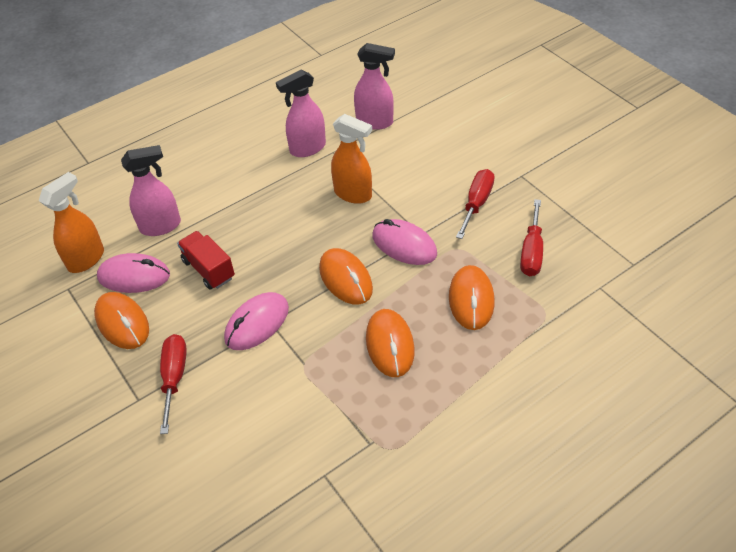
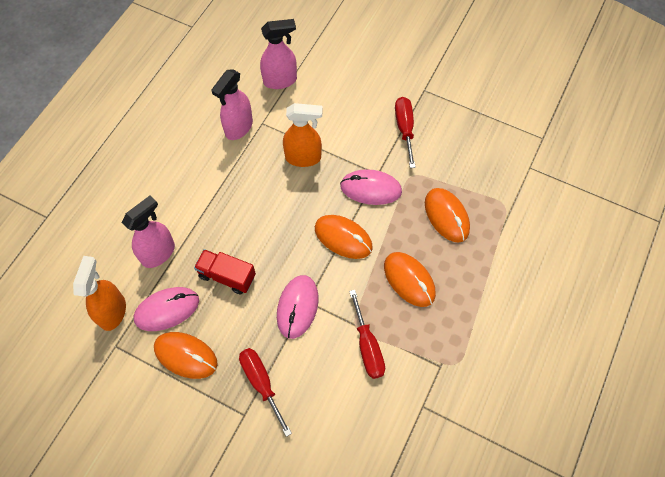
camera: 30 degrees left, 15 degrees up
red screwdriver [520,199,543,277] -> red screwdriver moved to [349,290,385,379]

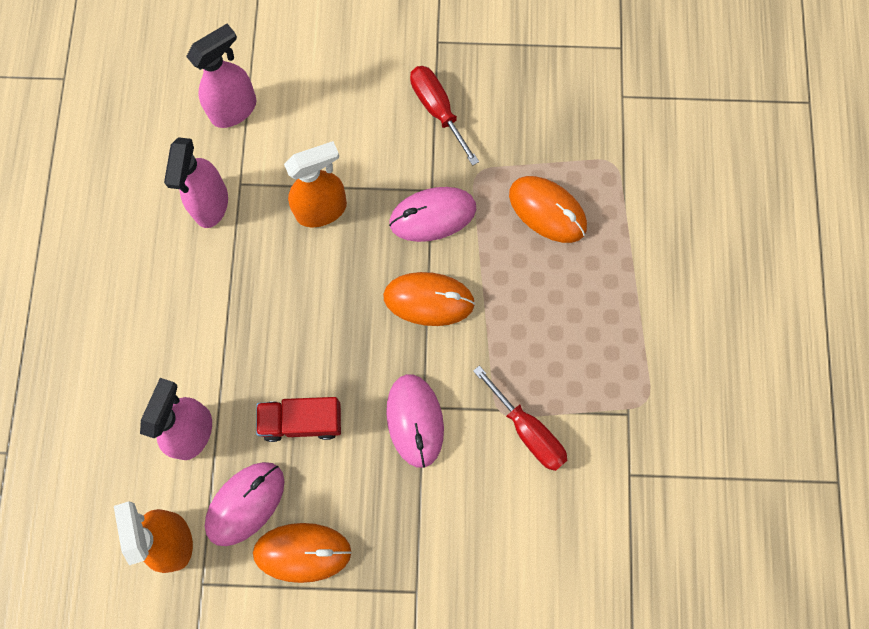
camera: 25 degrees left, 10 degrees up
red screwdriver [239,348,292,437] -> none
orange mouse [384,252,436,307] -> none

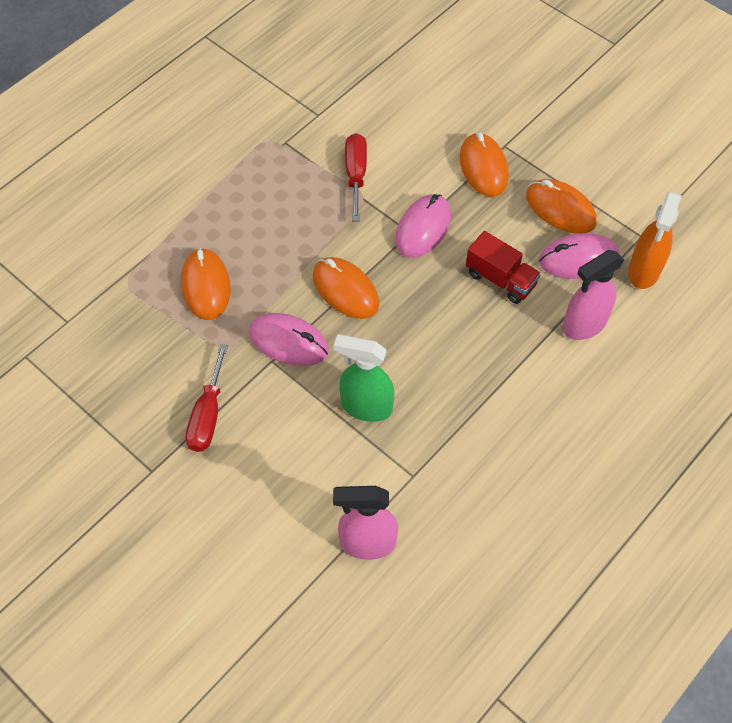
camera: 140 degrees left, 15 degrees down
pink spray bottle [164,137,228,228] -> none
orange spray bottle [284,141,347,227] -> green spray bottle [334,334,395,422]
none -> orange mouse [460,132,509,197]

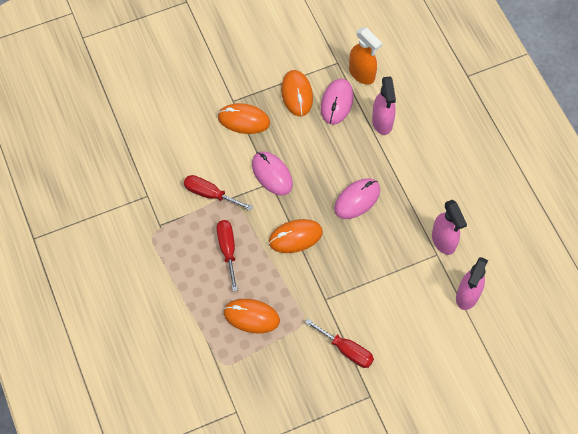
camera: 65 degrees left, 5 degrees up
pink mouse [249,313,329,366] -> pink mouse moved to [334,178,380,219]
green spray bottle [334,334,395,422] -> none
red truck [466,231,541,304] -> none
orange mouse [526,179,597,234] -> orange mouse turned 75 degrees counterclockwise [281,70,313,116]
none -> red screwdriver [217,220,238,291]
none -> pink spray bottle [432,200,467,255]

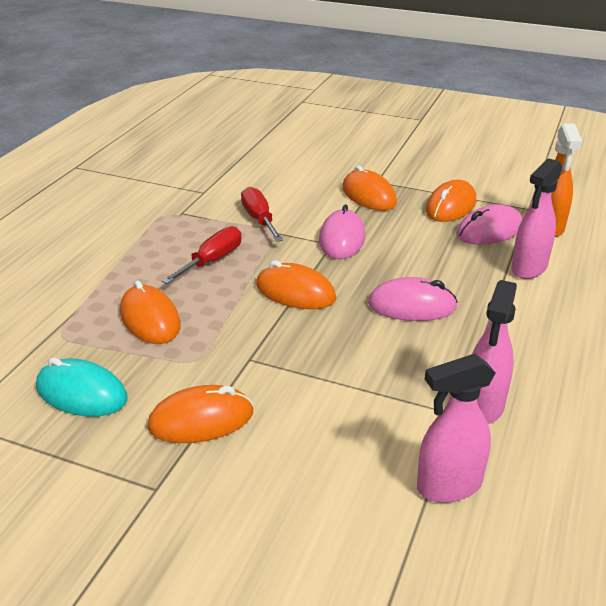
camera: 45 degrees right, 30 degrees down
red screwdriver [305,319,374,368] -> orange mouse [147,385,254,443]
none -> turquoise mouse [36,358,127,416]

